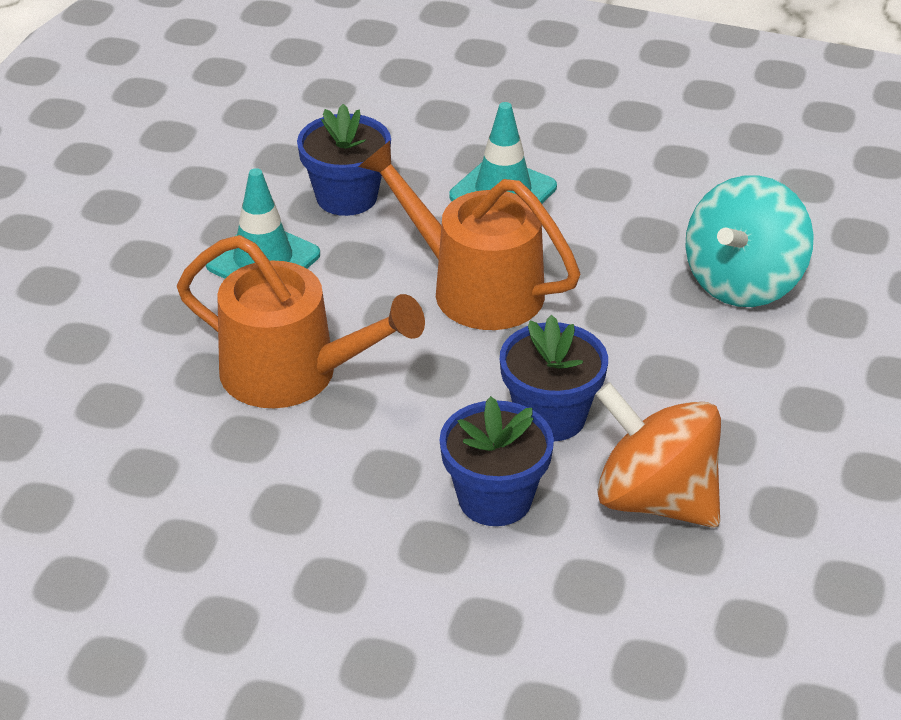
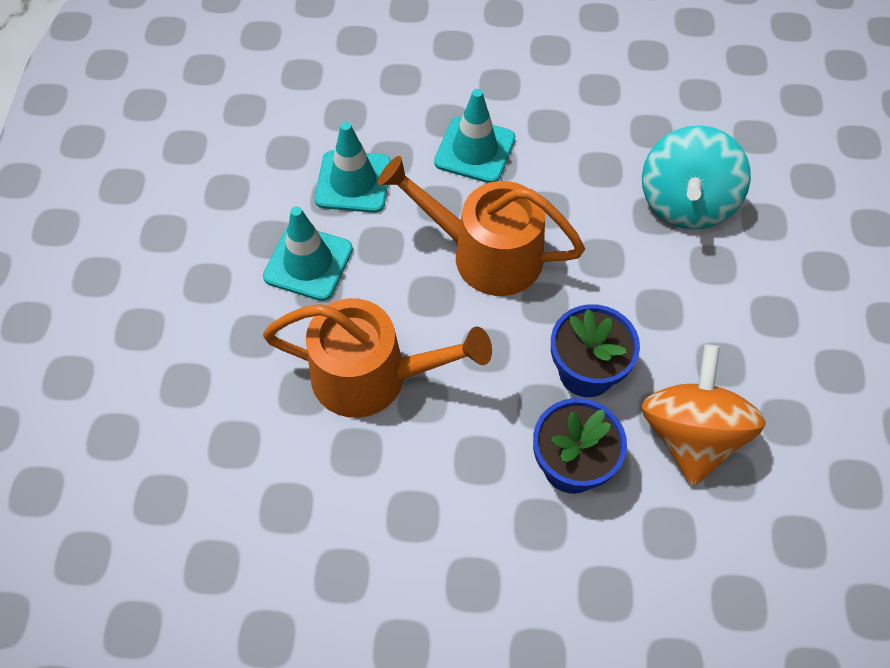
camera: 15 degrees left, 20 degrees up
blue flower pot [297,104,391,216] -> turquoise traffic cone [315,122,391,213]
orange spinning top [595,382,721,528] -> orange spinning top turned 75 degrees clockwise [642,344,766,487]

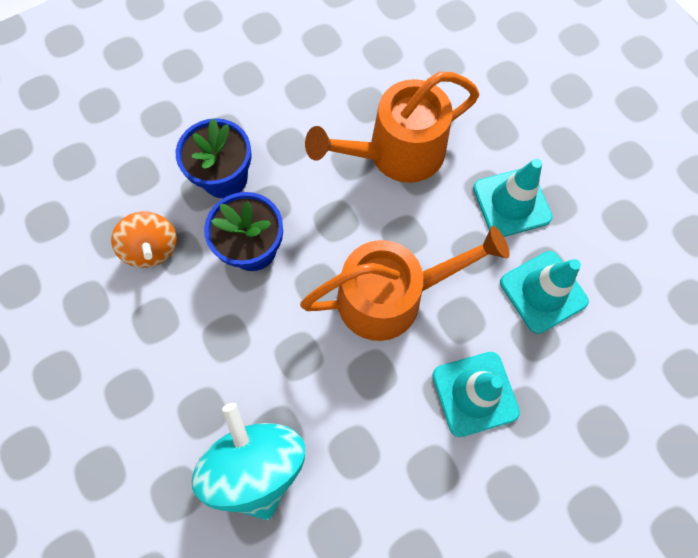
camera: 145 degrees right, 10 degrees up
orange spinning top [642,344,766,487] -> orange spinning top [111,211,177,268], size x0.62

